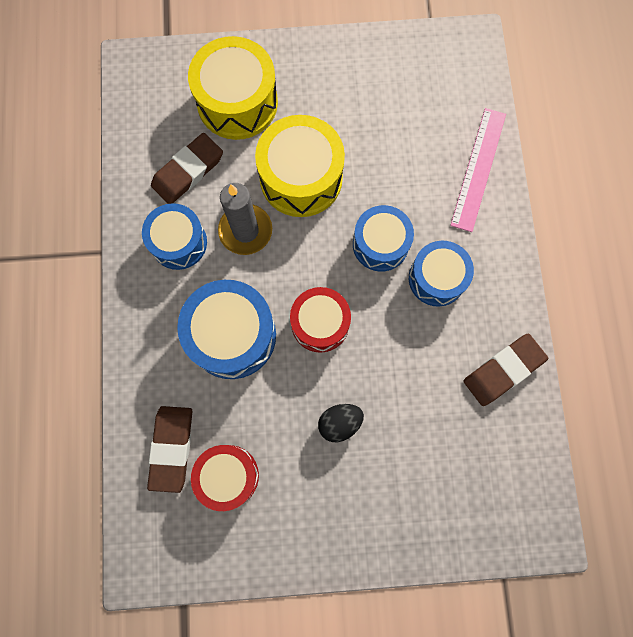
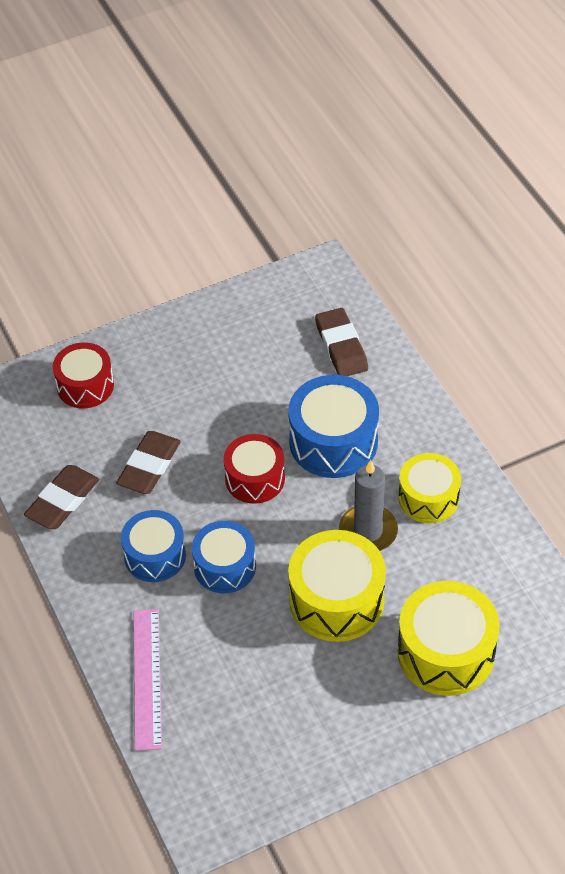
camera: 160 degrees right, 25 degrees down
blue drum [142,203,207,270] -> yellow drum [398,453,461,523]
brown eraser [151,133,223,204] -> brown eraser moved to [116,431,181,494]
red drum [191,445,259,511] -> red drum moved to [53,342,114,408]
black egg [318,404,364,442] -> none

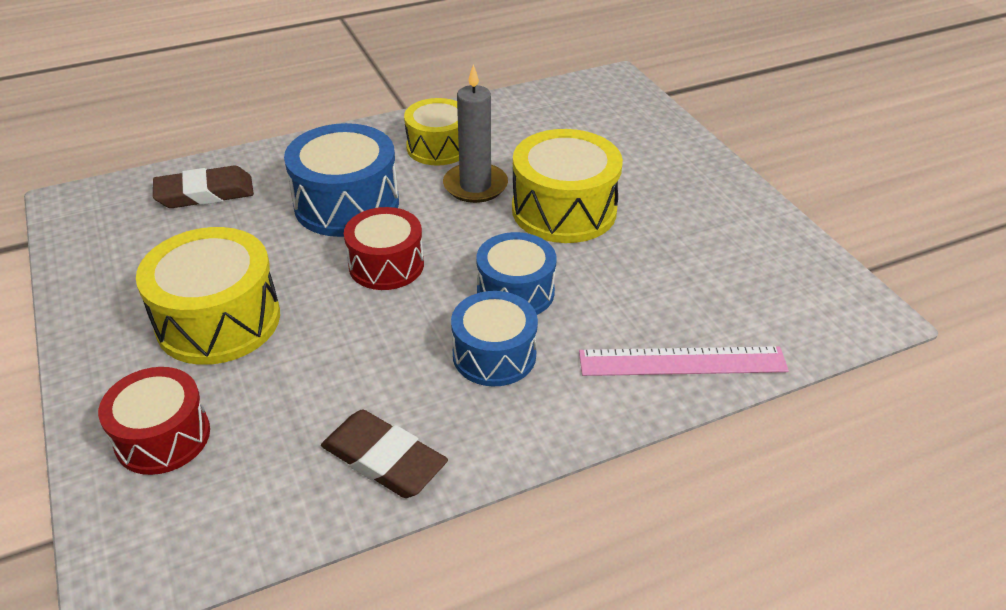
camera: 90 degrees left, 10 degrees down
brown eraser [116,431,181,494] -> none
yellow drum [398,581,500,696] -> yellow drum moved to [136,227,280,365]

